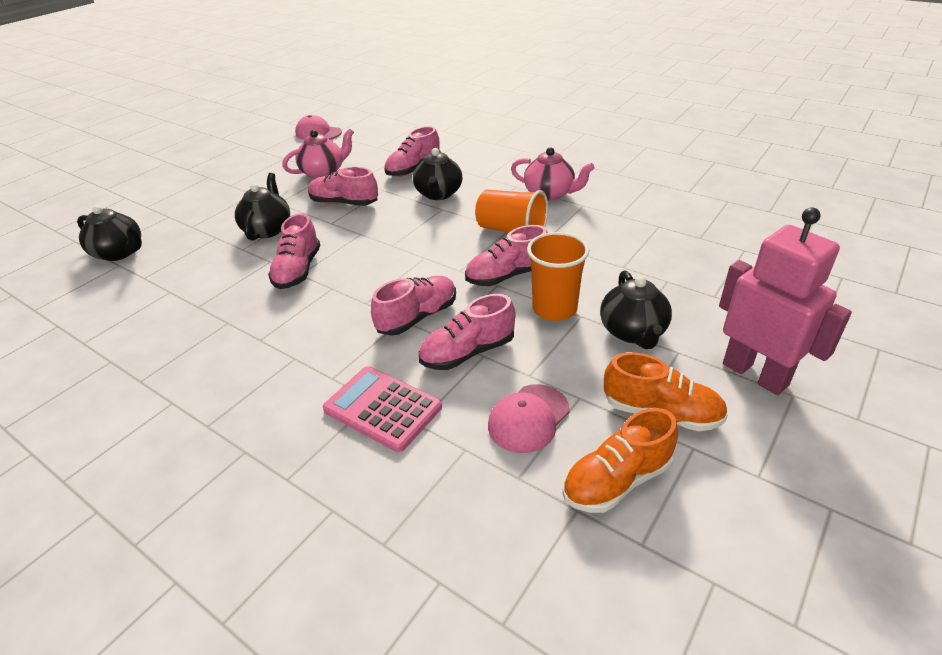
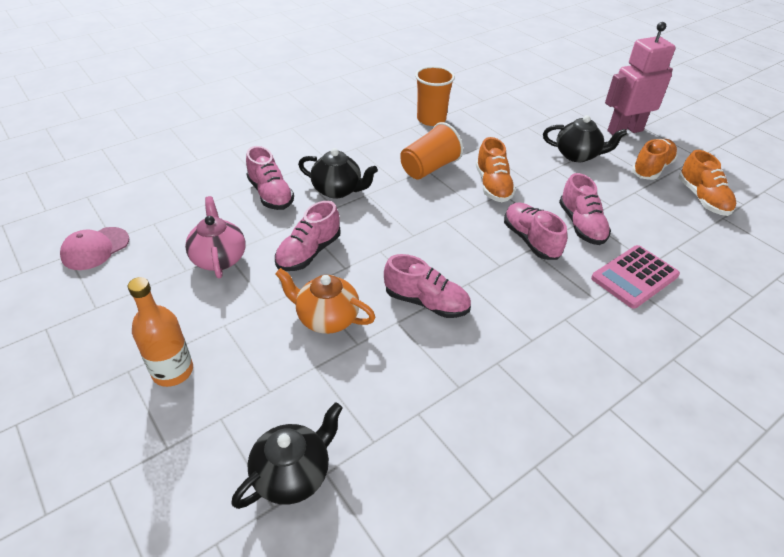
camera: 75 degrees left, 5 degrees up
black teapot [235,173,290,241] -> orange teapot [275,268,376,334]
pink shoe [465,225,548,286] -> orange shoe [476,137,516,202]
pink cap [488,384,570,453] -> none
pink teapot [511,147,595,201] -> none
orange cup [527,232,589,321] -> orange cup moved to [415,66,455,126]
none -> orange bottle [128,277,193,387]

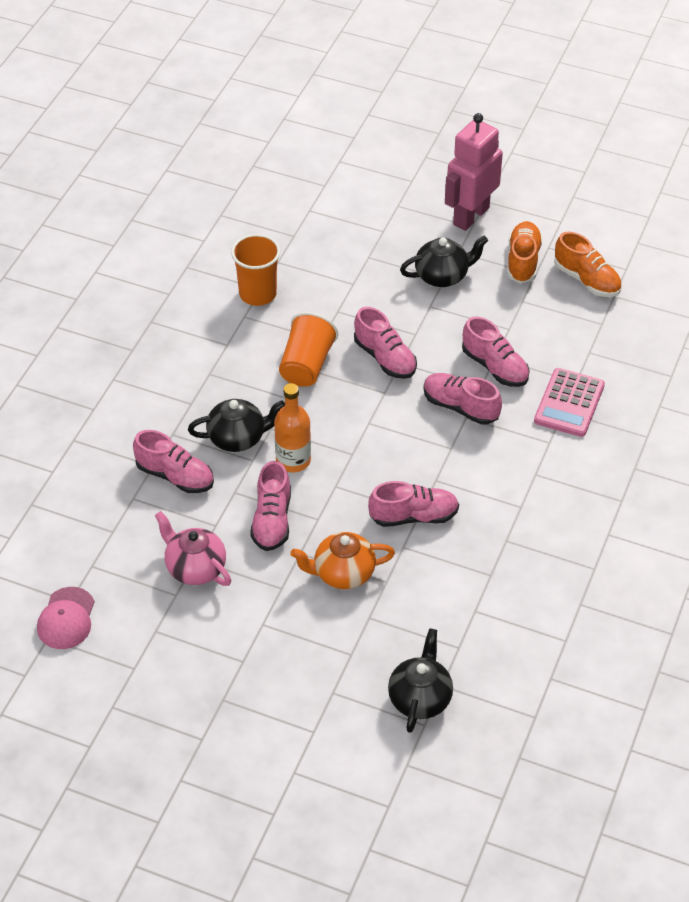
camera: 30 degrees left, 5 degrees up
orange bottle [128,277,193,387] -> orange bottle moved to [274,383,311,472]
orange shoe [476,137,516,202] -> pink shoe [354,307,417,379]

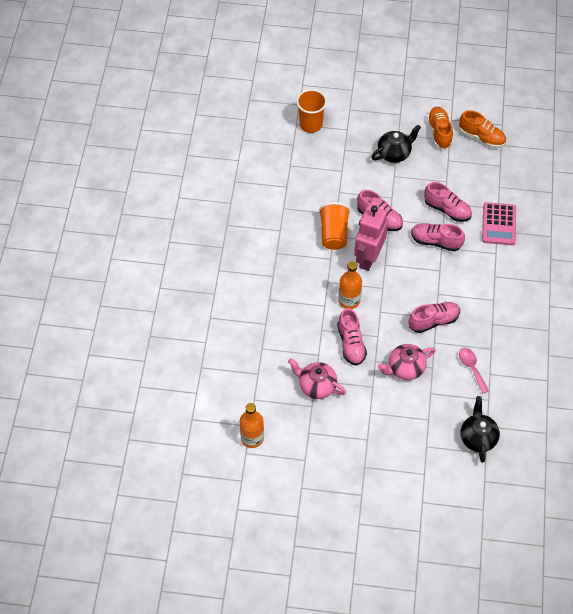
camera: 15 degrees left, 10 degrees up
pink cap [37,587,95,649] -> orange bottle [240,403,264,448]
pink shoe [133,430,214,493] -> none
black teapot [188,399,285,452] -> none
orange cup [231,234,280,306] -> orange cup moved to [296,89,327,133]
orange teapot [290,532,395,589] -> pink teapot [378,344,436,380]
pink robot [445,113,503,231] -> pink robot moved to [354,205,388,271]
none -> pink spoon [459,348,489,394]

